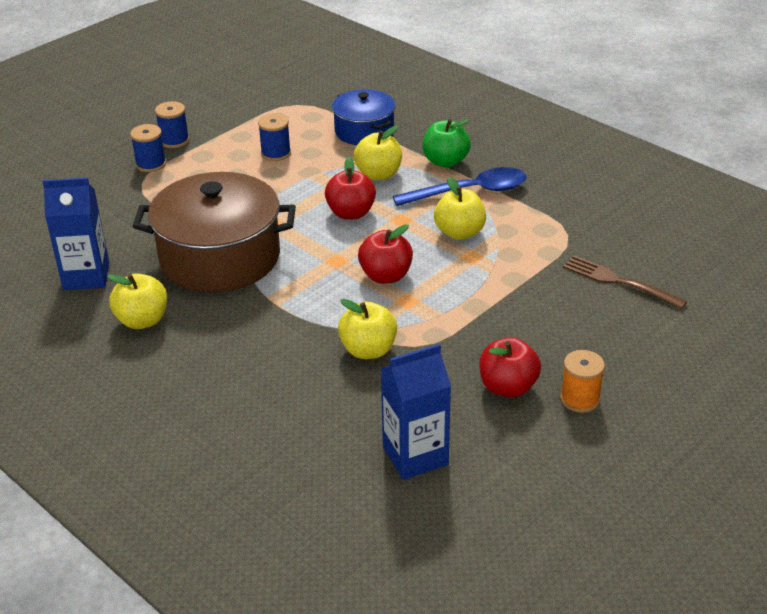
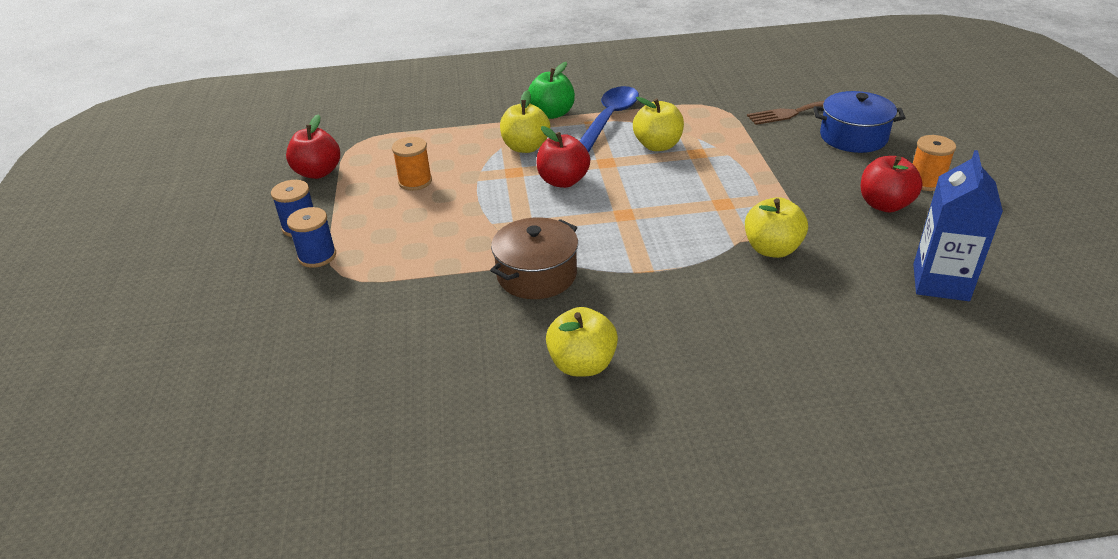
camera: 50 degrees left, 0 degrees up
blue carton [42,177,109,290] -> none
brown pot [132,172,296,292] -> brown pot [490,217,578,299], size x0.57
blue spool [258,114,291,161] -> orange spool [392,137,432,191]
blue pot [332,89,395,145] -> blue pot moved to [813,91,906,153]
red apple [358,224,413,284] -> red apple moved to [286,115,340,179]

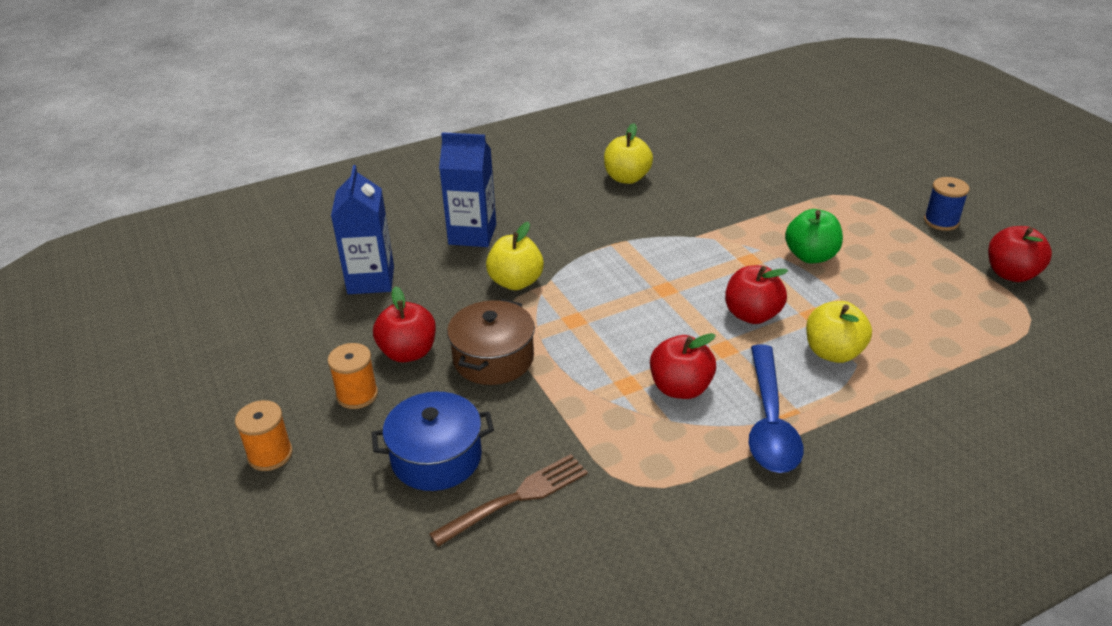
camera: 160 degrees right, 0 degrees up
blue spool [287,207,336,268] -> none
orange spool [392,137,432,191] -> orange spool moved to [235,400,293,471]
brown pot [490,217,578,299] -> brown pot moved to [447,299,535,385]
green apple [528,62,575,119] -> green apple moved to [785,209,843,263]
yellow apple [633,97,684,151] -> red apple [650,333,716,399]
none -> blue carton [439,132,496,247]

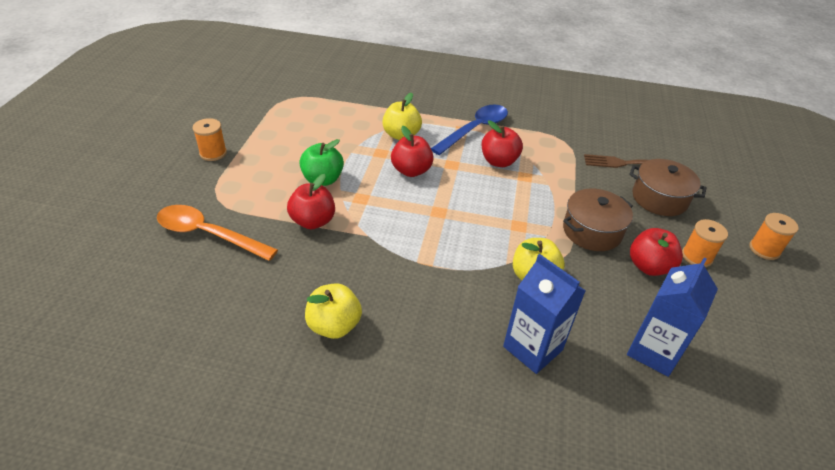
camera: 145 degrees left, 5 degrees up
blue pot [372,392,494,491] -> brown pot [629,159,707,216]
blue spool [924,177,970,231] -> orange spool [193,118,227,161]
red apple [988,226,1052,282] -> red apple moved to [287,174,335,229]
none -> orange spoon [157,205,278,261]

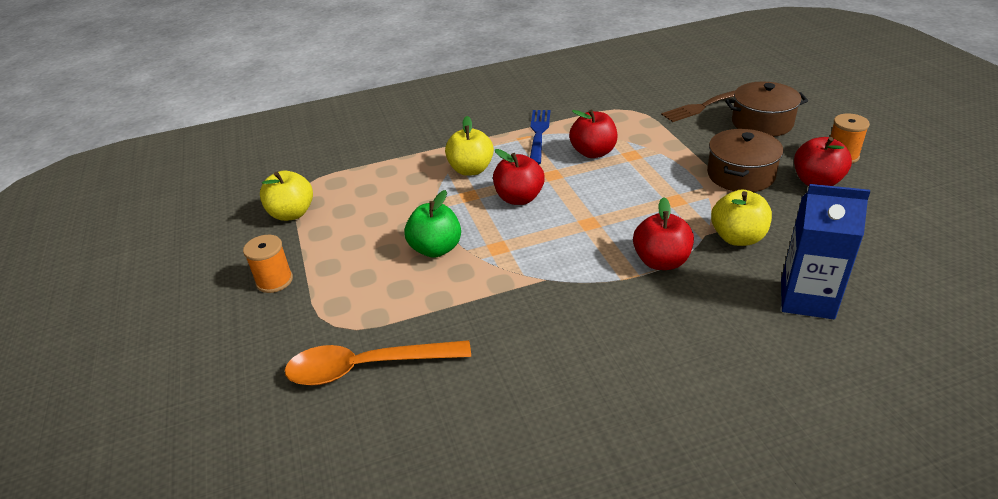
camera: 25 degrees left, 5 degrees down
red apple [287,174,335,229] -> red apple moved to [633,197,694,270]
yellow apple [305,283,362,339] -> yellow apple moved to [260,170,313,221]
blue spoon [431,105,508,155] -> blue fork [530,110,550,164]
blue carton [627,258,718,377] -> none
orange spool [749,213,799,260] -> none

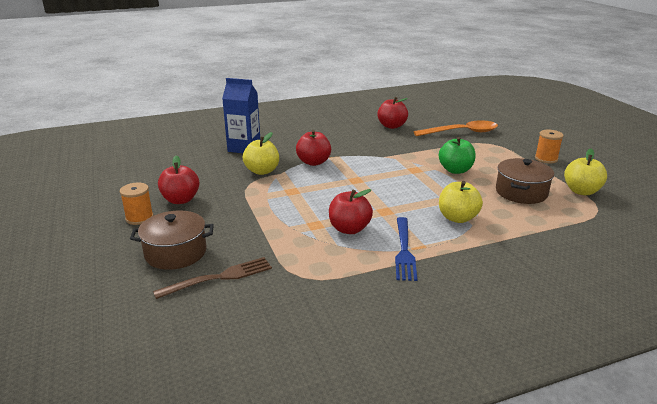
camera: 175 degrees right, 10 degrees down
red apple [493,149,545,205] -> red apple moved to [377,97,408,129]
brown pot [707,129,784,192] -> brown pot moved to [496,158,554,204]

